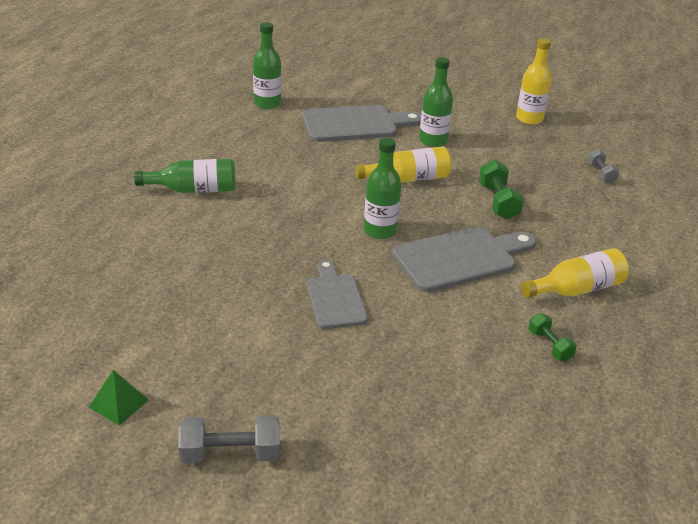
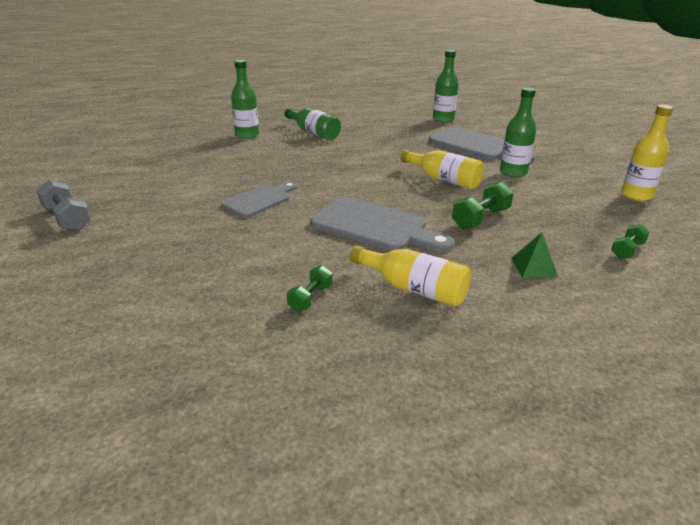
camera: 55 degrees right, 5 degrees down
green pyramid [89,370,149,425] -> green pyramid moved to [511,232,558,278]
green bottle [364,138,402,239] -> green bottle moved to [231,60,259,139]
grey dumbbell [588,149,619,184] -> green dumbbell [611,224,649,259]

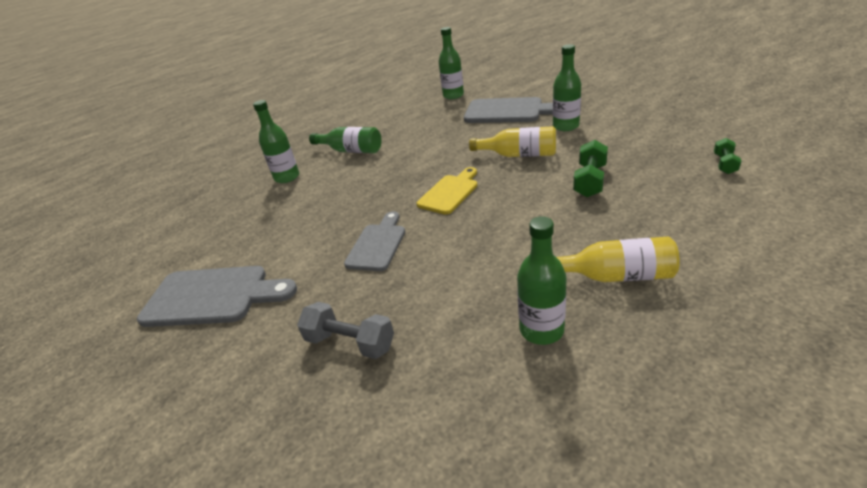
camera: 20 degrees left, 5 degrees up
grey dumbbell [37,180,91,231] -> grey dumbbell moved to [297,302,394,359]
green dumbbell [287,265,332,311] -> green bottle [517,216,567,345]
grey cutting board [310,197,454,252] -> grey cutting board moved to [137,266,297,327]
green pyramid [511,232,558,278] -> none
yellow bottle [621,105,673,201] -> none
none -> yellow cutting board [416,167,477,215]

